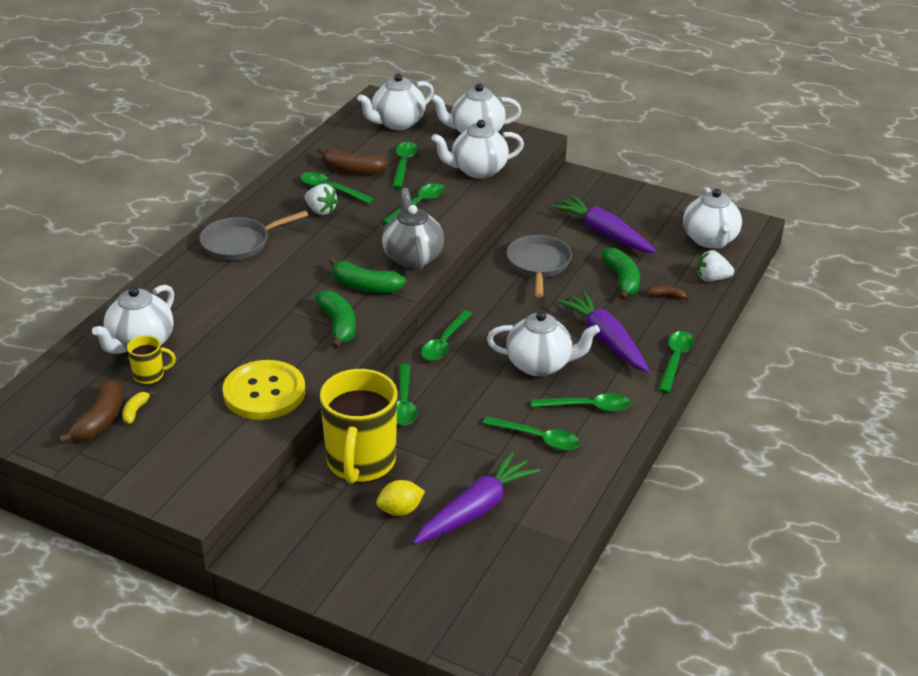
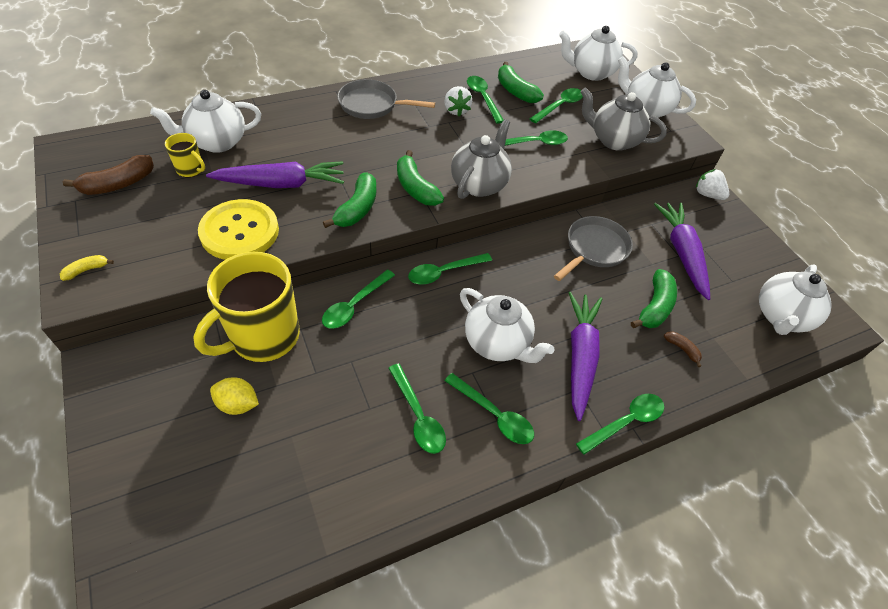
camera: 35 degrees right, 15 degrees up
yellow banana [122,391,155,424] -> yellow banana moved to [60,255,114,281]
brown banana [318,147,388,175] -> green banana [498,62,544,103]
purple carrot [413,452,540,545] -> purple carrot moved to [206,161,344,188]
white teapot [431,120,524,179] -> grey teapot [581,87,667,151]
white strawberry [697,250,734,282] -> white strawberry moved to [696,169,729,200]

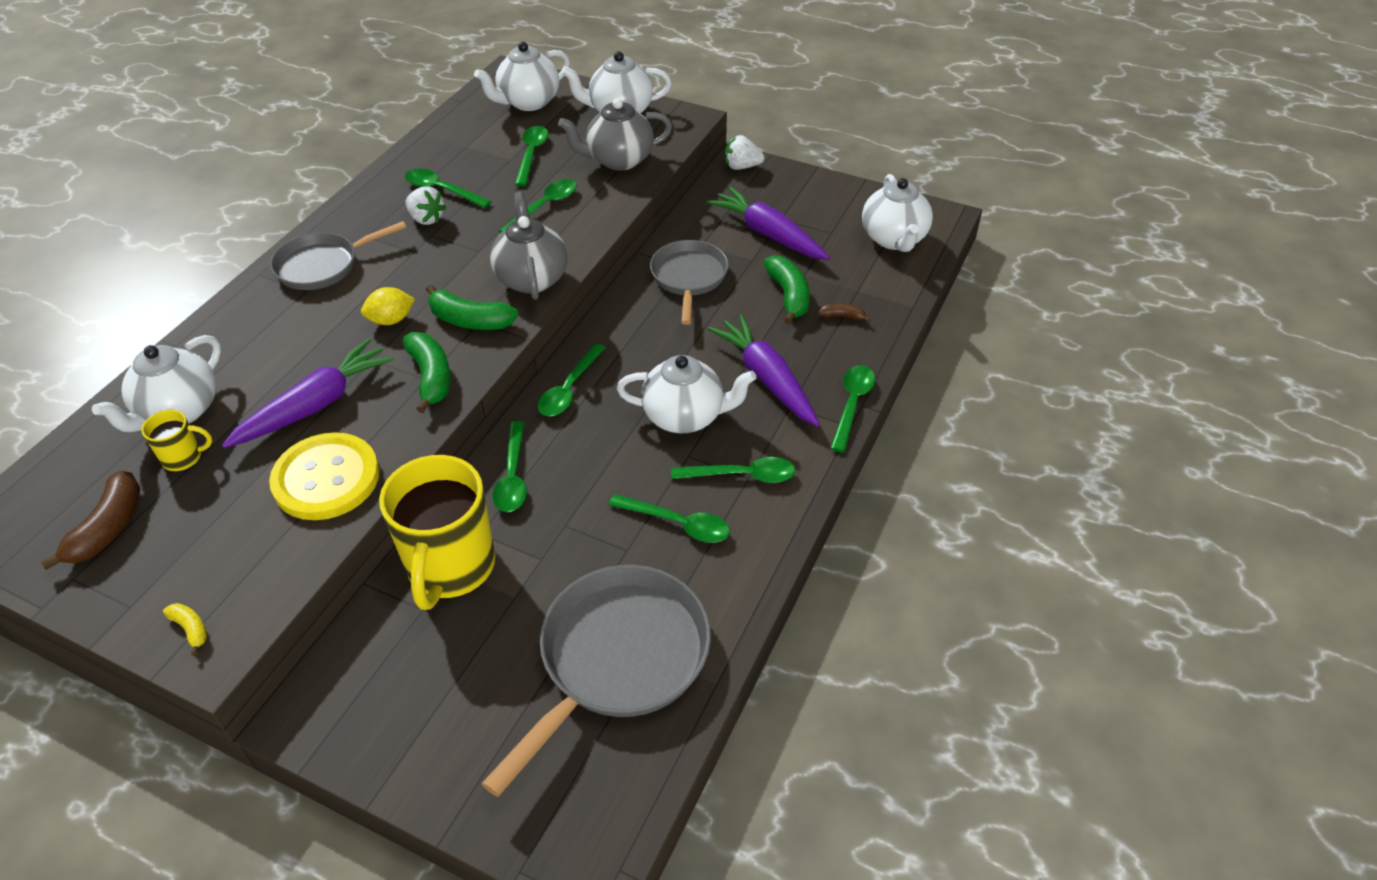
camera: 35 degrees left, 5 degrees down
yellow banana [60,255,114,281] -> yellow banana turned 120 degrees clockwise [163,603,207,655]
yellow lemon [210,377,259,415] -> yellow lemon moved to [361,287,415,325]
green banana [498,62,544,103] -> none
none -> grey pan [481,565,711,797]

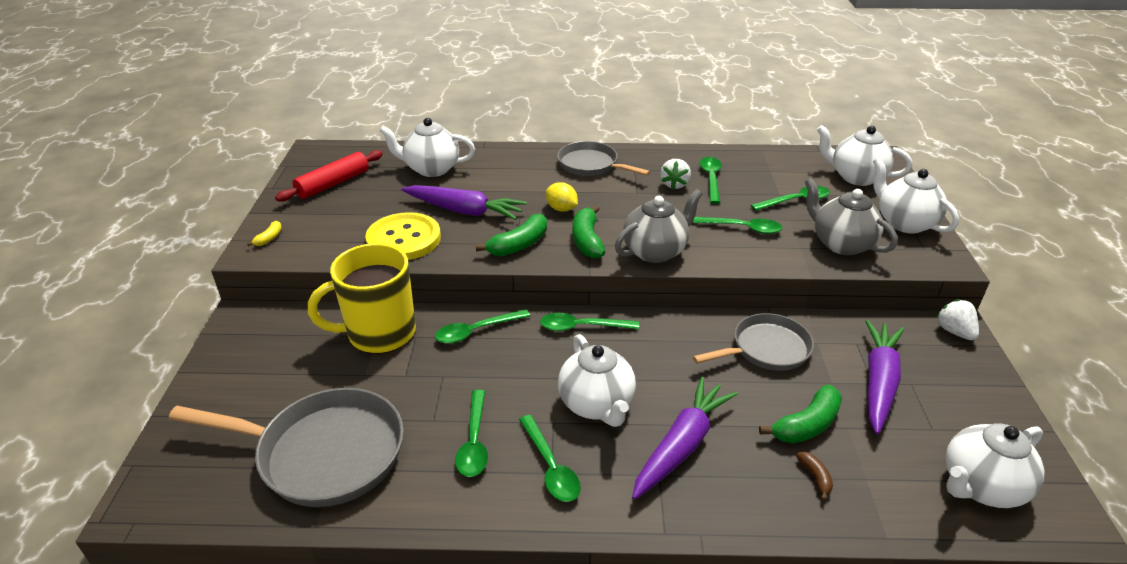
camera: 65 degrees right, 10 degrees down
brown banana [41,470,140,570] -> red rolling pin [275,150,383,202]
yellow mug [141,410,212,471] -> none
green spoon [830,365,875,452] -> none

